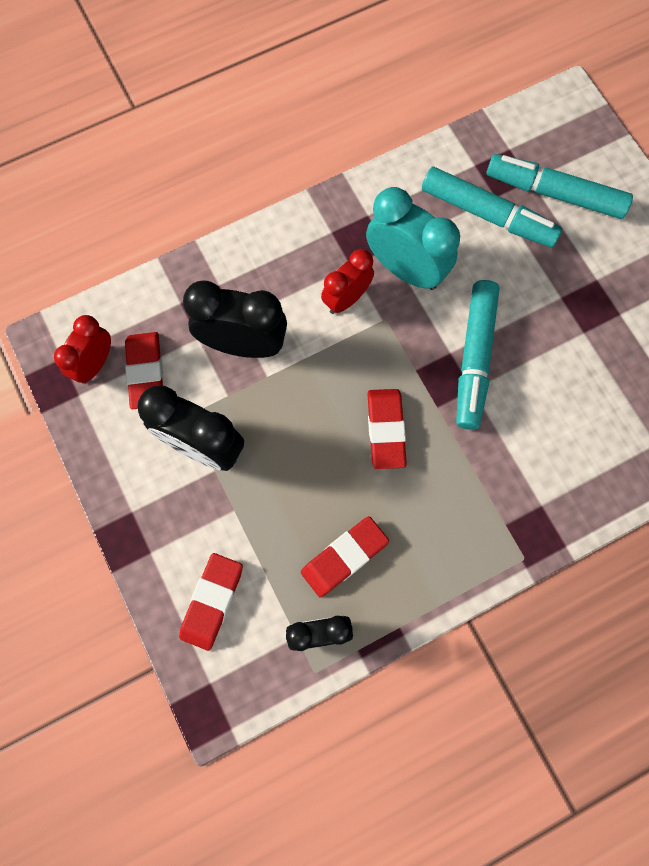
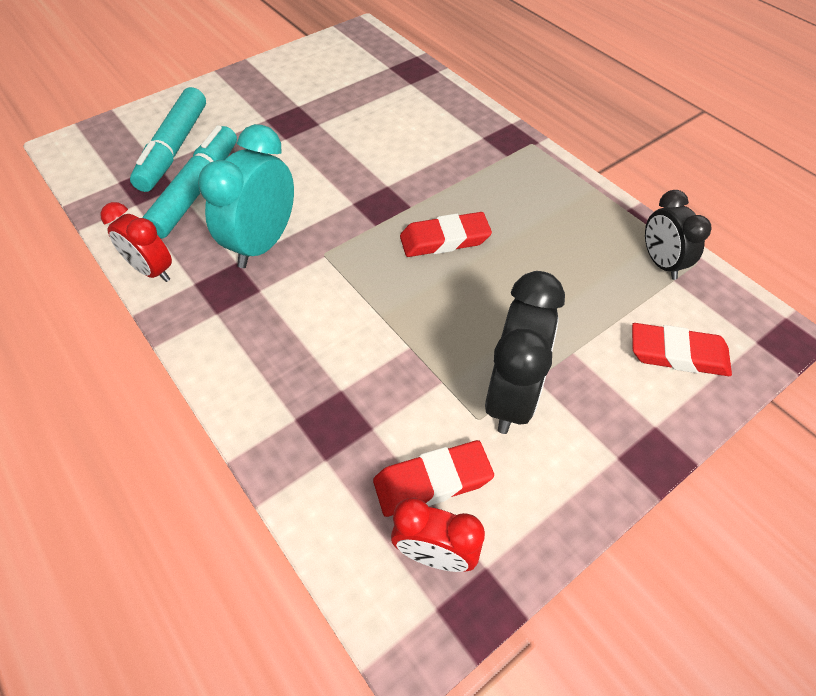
camera: 100 degrees left, 20 degrees down
black clock [183,280,287,358] -> none
red eraser [301,516,389,597] -> none
red clock [321,249,374,314] -> red clock moved to [100,202,172,282]
turquoise marker [456,280,500,430] -> none

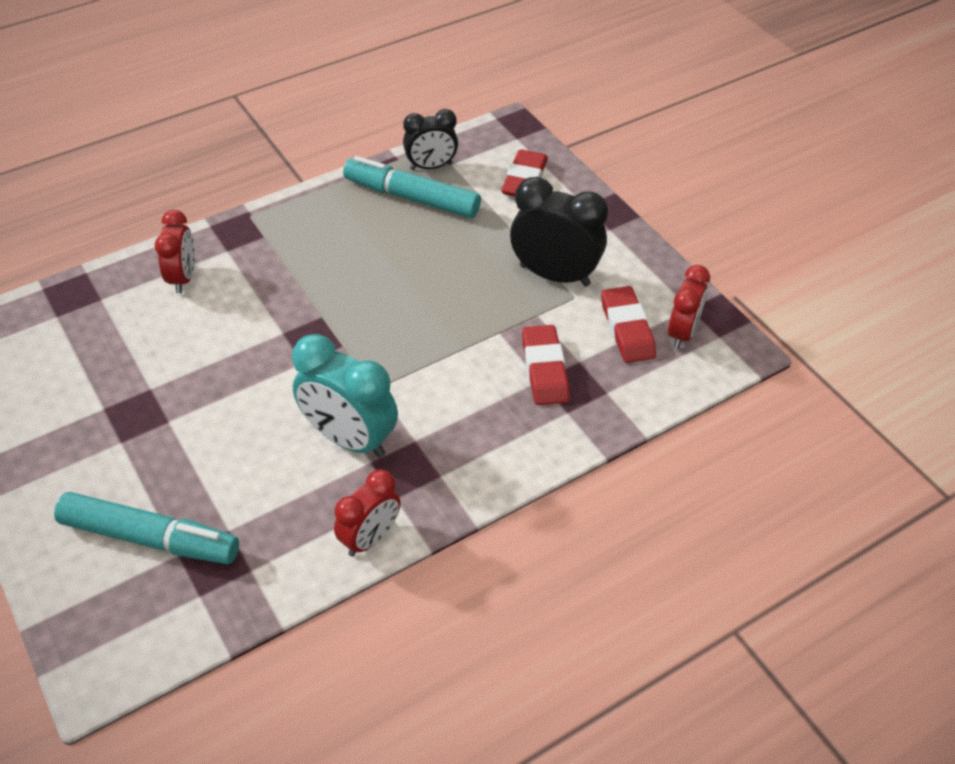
camera: 85 degrees left, 5 degrees down
turquoise marker [142,125,237,239] -> turquoise marker moved to [343,156,481,218]
red eraser [400,212,492,257] -> red eraser moved to [522,325,569,405]
none -> red clock [155,210,195,293]

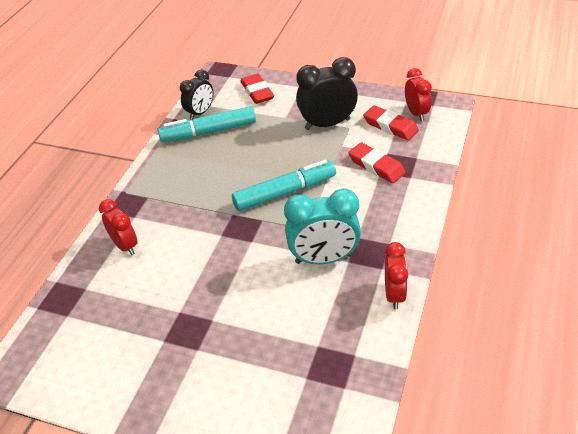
camera: 35 degrees left, 5 degrees down
turquoise marker [54,492,239,564] -> turquoise marker moved to [232,160,336,211]

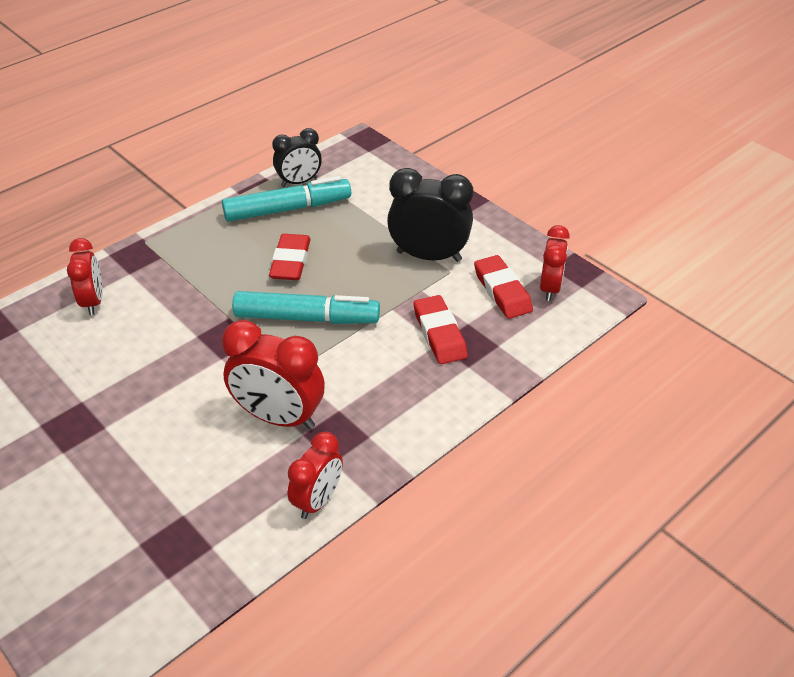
camera: 25 degrees right, 0 degrees up
turquoise marker [158,106,256,142] -> turquoise marker turned 150 degrees clockwise [222,176,351,222]
red eraser [240,74,274,104] -> red eraser moved to [269,234,311,280]
turquoise clock [284,188,361,264] -> red clock [222,320,325,429]

